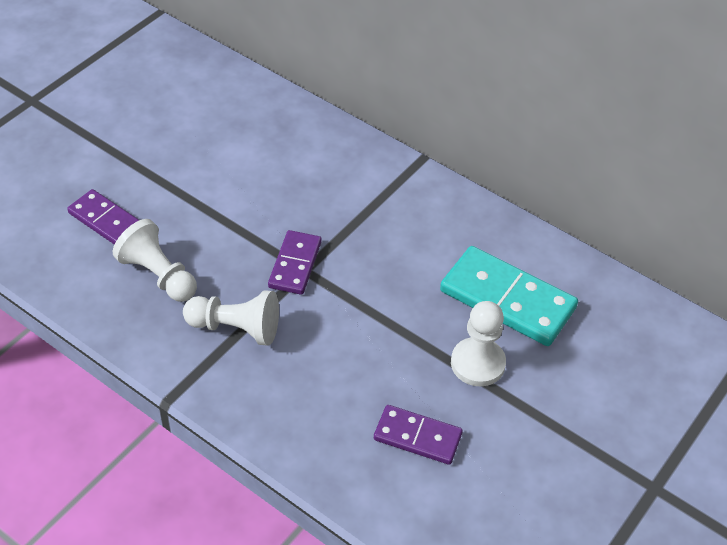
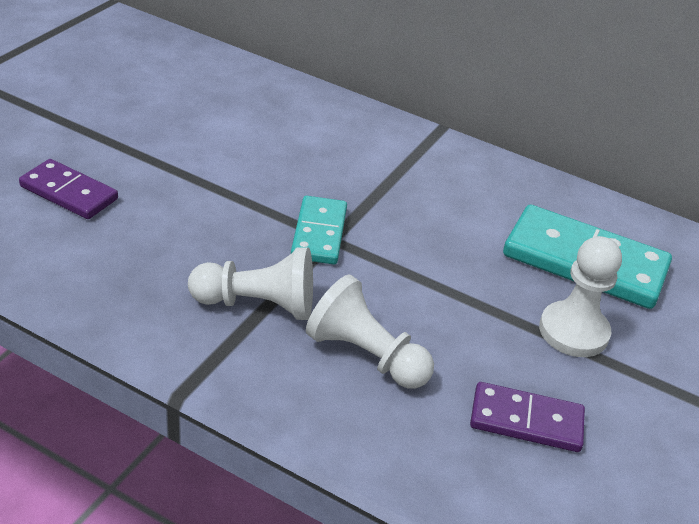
camera: 10 degrees left, 10 degrees down
white pawn [113,219,197,302] -> white pawn moved to [306,274,434,388]
purple domino [268,230,322,295] -> turquoise domino [291,196,347,265]

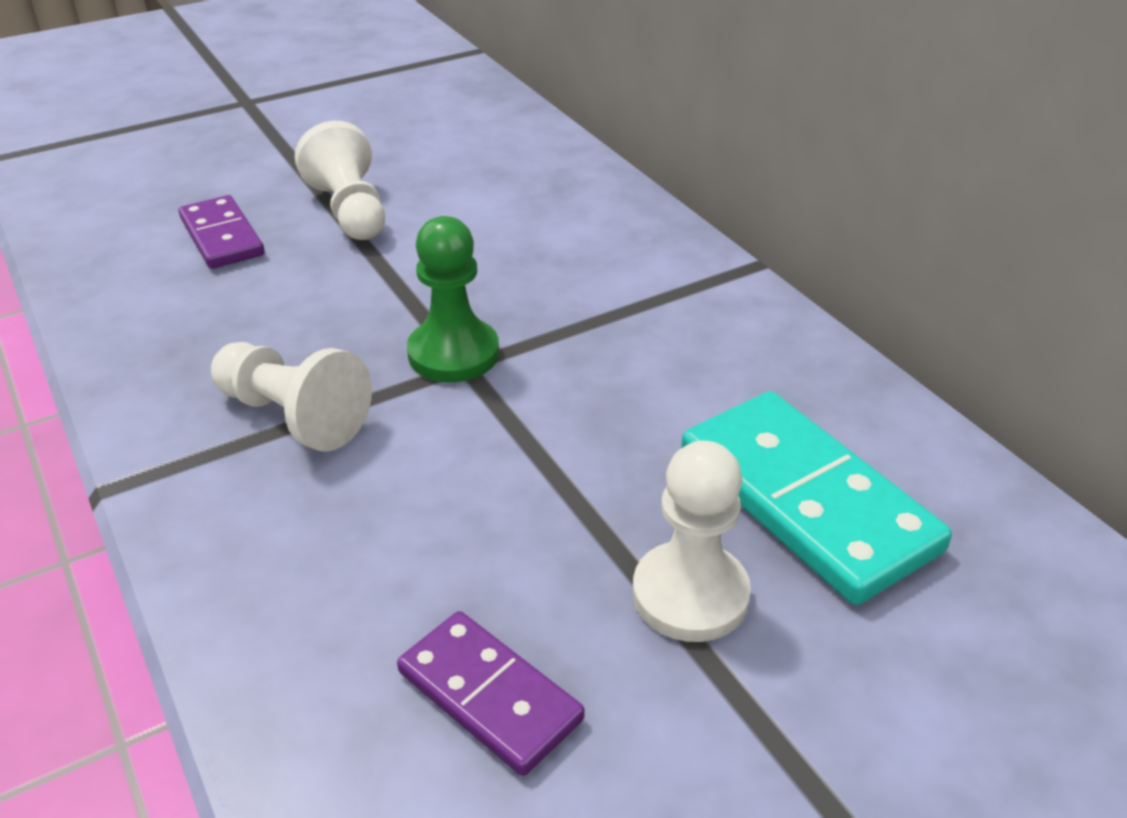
camera: 35 degrees right, 0 degrees up
turquoise domino [291,196,347,265] -> green pawn [407,216,499,382]
white pawn [306,274,434,388] -> white pawn moved to [294,121,385,240]

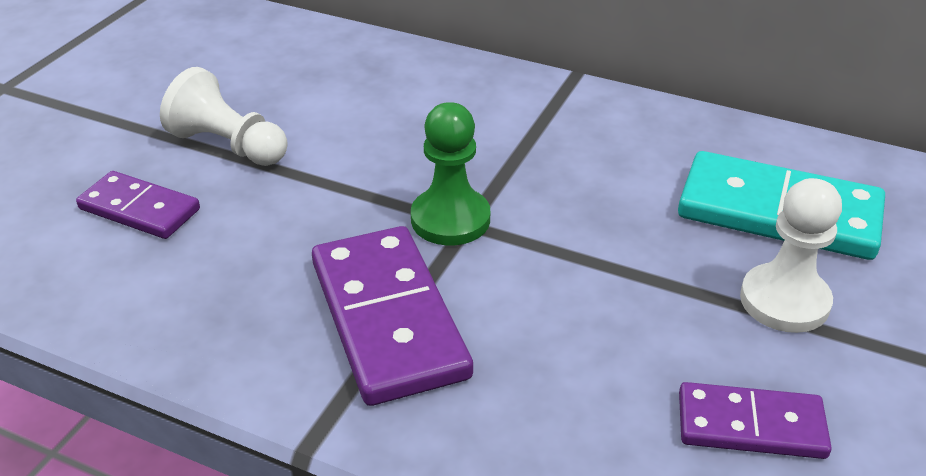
camera: 35 degrees left, 0 degrees up
white pawn [211,342,372,452] -> purple domino [312,226,473,406]

